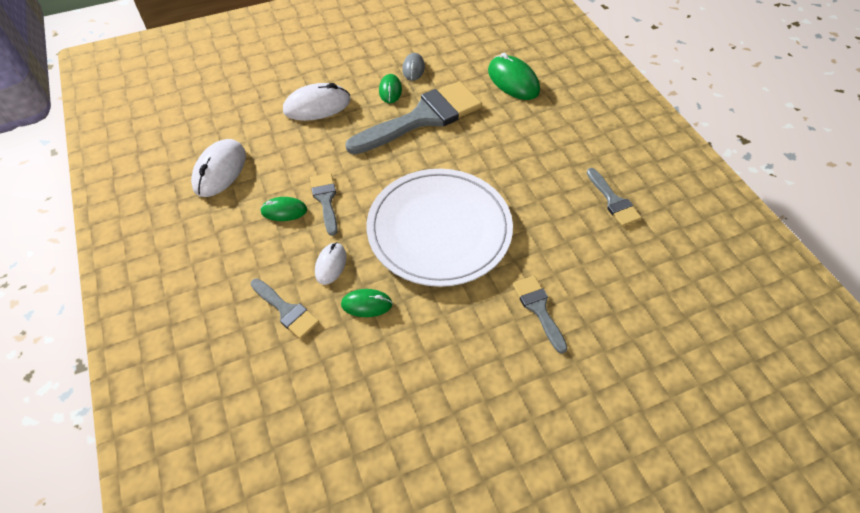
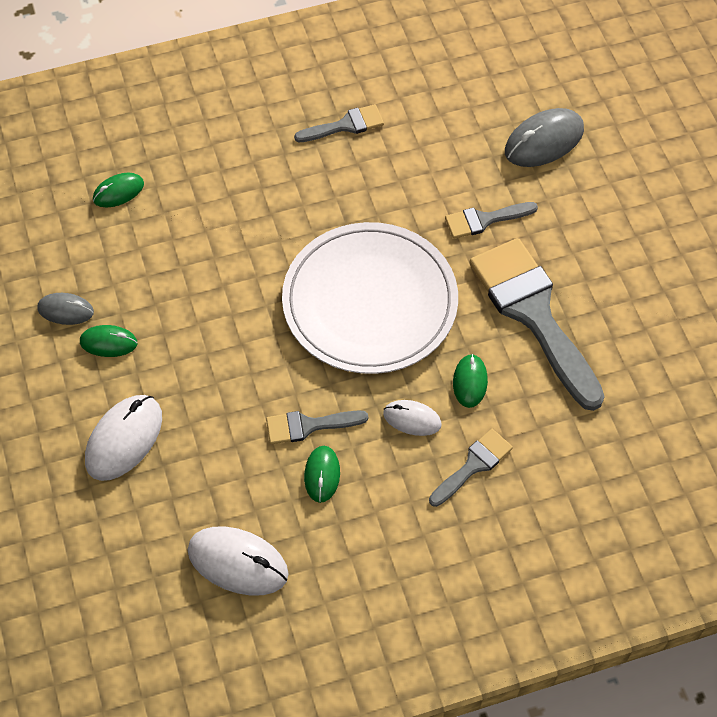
camera: 85 degrees left, 5 degrees up
white mouse [283,83,350,121] -> white mouse turned 45 degrees clockwise [85,395,162,481]
grey brush [345,81,482,155] -> grey brush moved to [469,238,605,411]
green mouse [488,53,540,100] -> green mouse [93,173,144,208], size x0.59
none -> grey mouse [505,108,584,167]

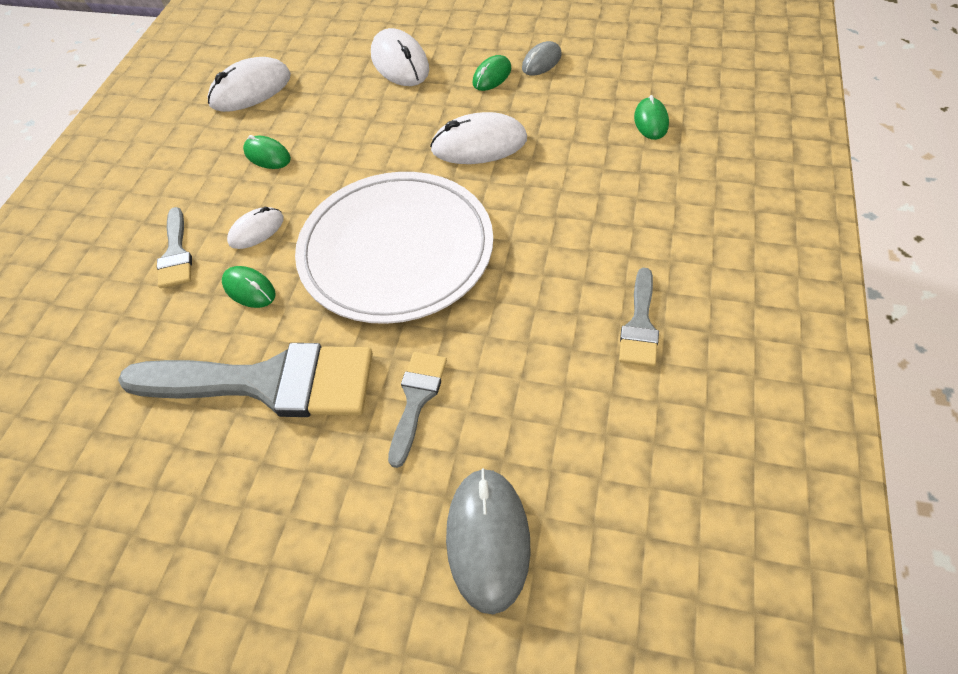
camera: 125 degrees right, 5 degrees down
grey brush [266,410,368,444] -> none
none -> white mouse [430,112,527,164]

